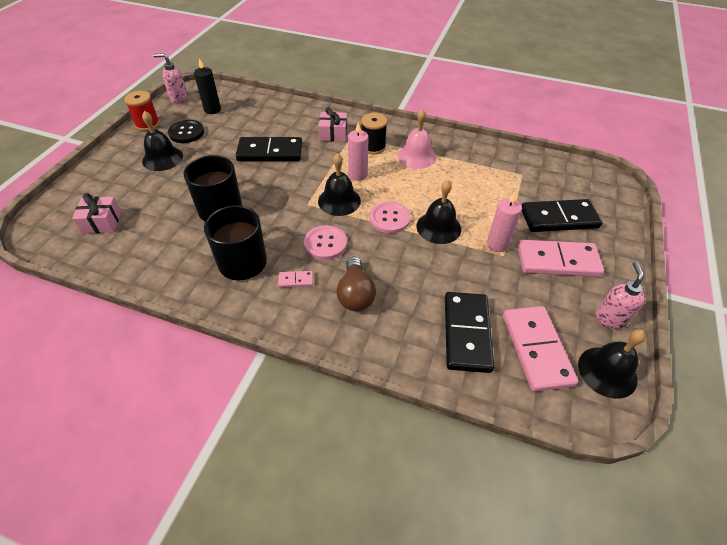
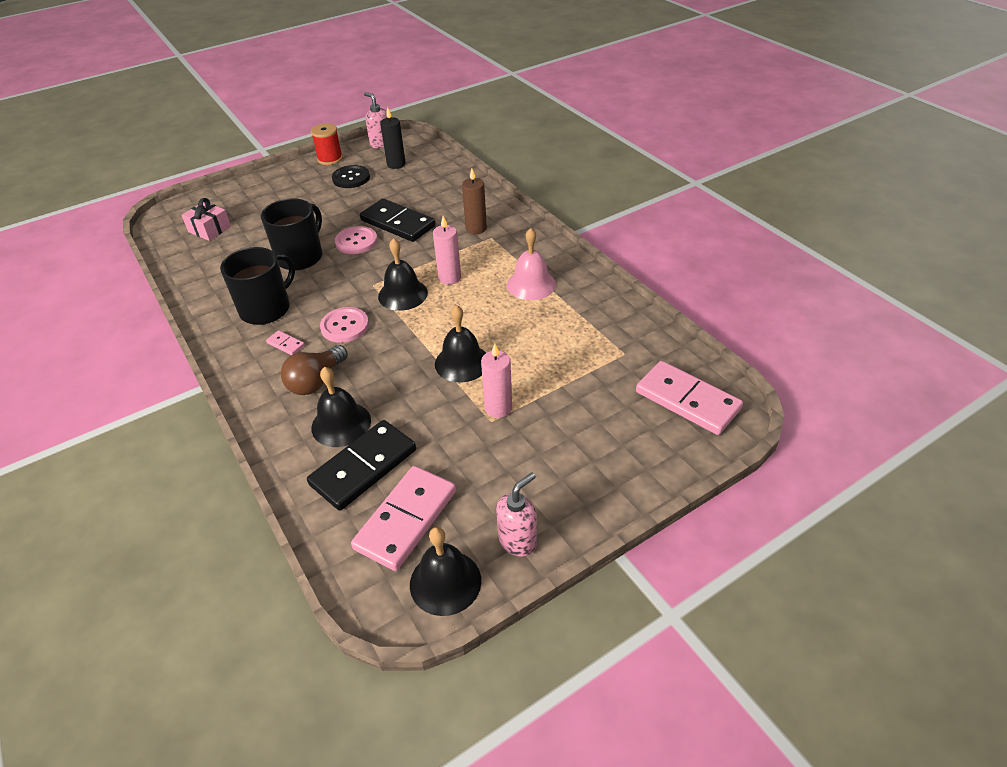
camera: 40 degrees right, 5 degrees down
black bell [142,111,183,171] -> black bell moved to [311,367,371,447]
pink gift [318,107,347,142] -> brown candle [462,169,487,234]
black spool [361,113,387,154] -> none
pink button [370,202,411,233] -> pink button moved to [335,226,378,254]
pink domino [517,240,604,277] -> pink domino moved to [636,361,743,435]
black domino [522,199,603,232] -> none

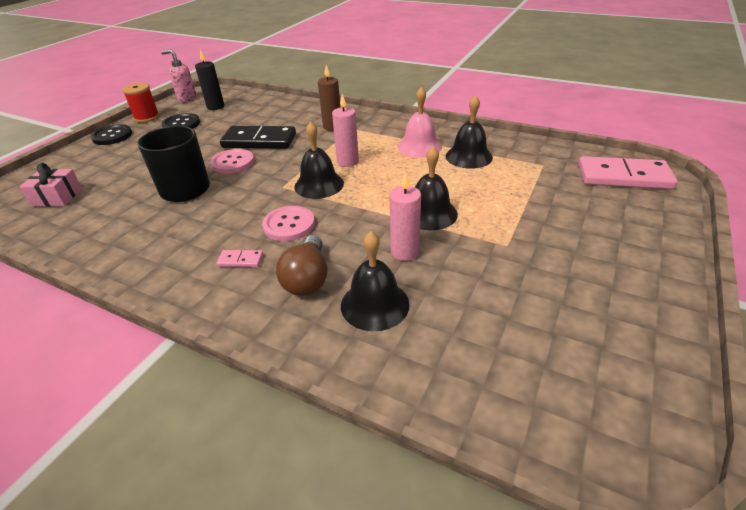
camera: 30 degrees left, 5 degrees down
black mug [220,247,295,325] -> none
black domino [307,420,416,511] -> none
pink domino [351,466,456,571] -> none
black bell [410,527,481,616] -> black bell moved to [446,95,493,169]
pink candle [481,343,512,418] -> pink candle moved to [389,172,421,261]
pink soap dispenser [496,472,537,557] -> none
none -> black button [91,124,132,145]

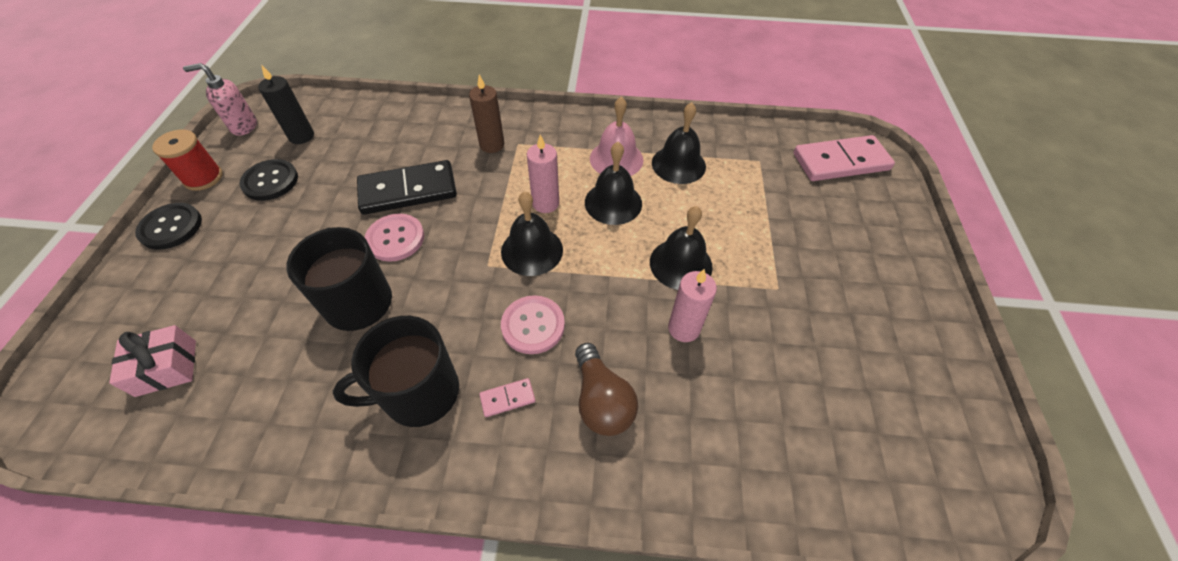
camera: 25 degrees left, 15 degrees up
black bell [341,231,410,331] -> black bell moved to [585,142,642,225]
none -> black mug [333,316,459,427]

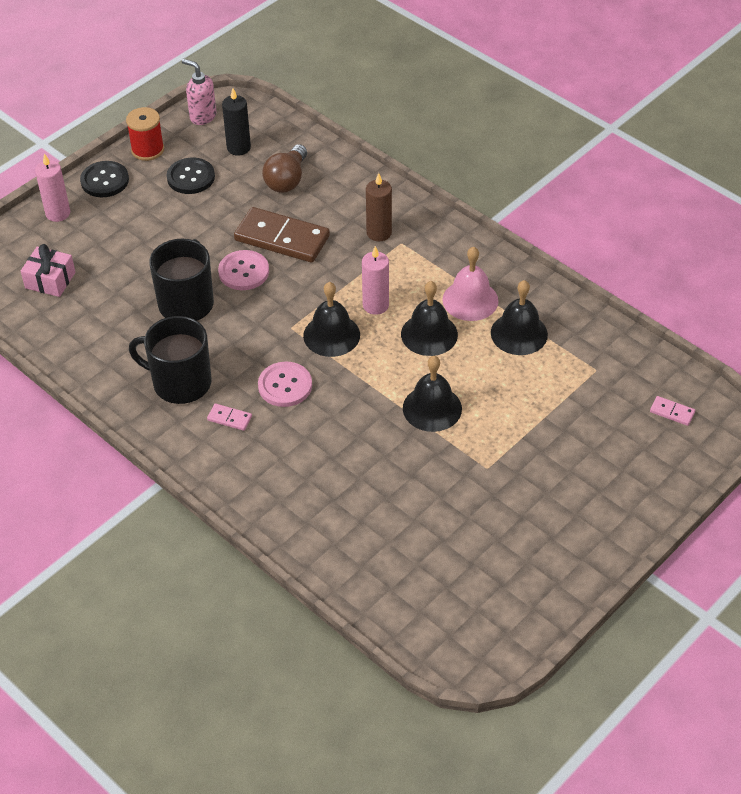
camera: 40 degrees right, 5 degrees down
black domino [357,160,457,215] -> brown domino [234,207,330,263]
brown light bulb [575,343,638,436] -> brown light bulb moved to [262,144,307,193]
pink candle [668,269,717,342] -> pink candle moved to [35,153,70,222]
pink domino [793,135,895,181] -> pink domino [650,396,695,426], size x0.43

